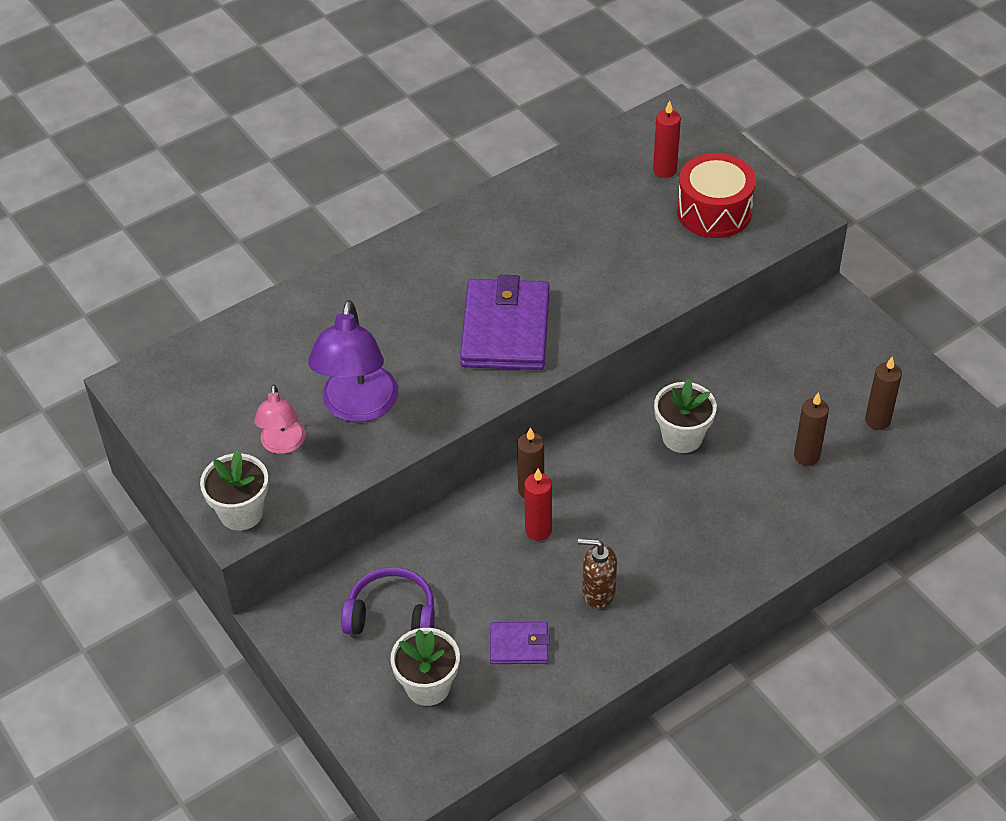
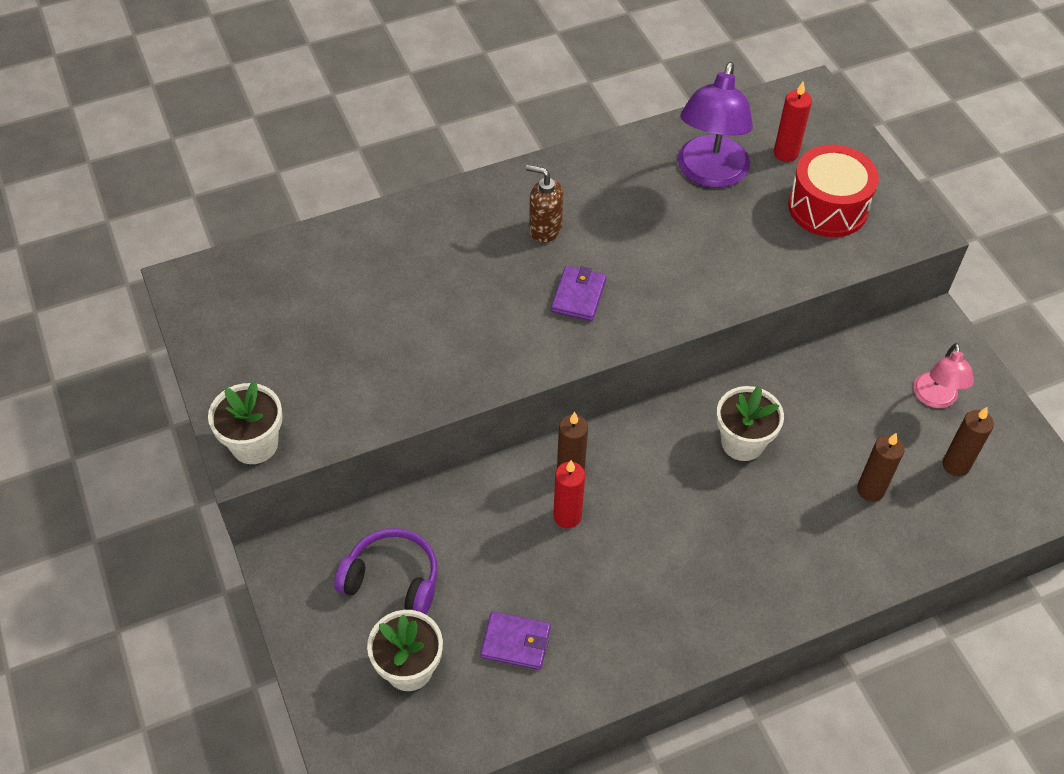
camera: 10 degrees right, 5 degrees up
pink lamp [254,384,306,454] -> pink lamp moved to [913,343,974,408]
purple lamp [308,300,398,422] -> purple lamp moved to [678,62,753,188]
purple wallet [460,275,550,370] -> purple wallet [551,266,606,321], size x0.49
brown soap dispenser [578,538,617,608] -> brown soap dispenser moved to [526,165,564,243]

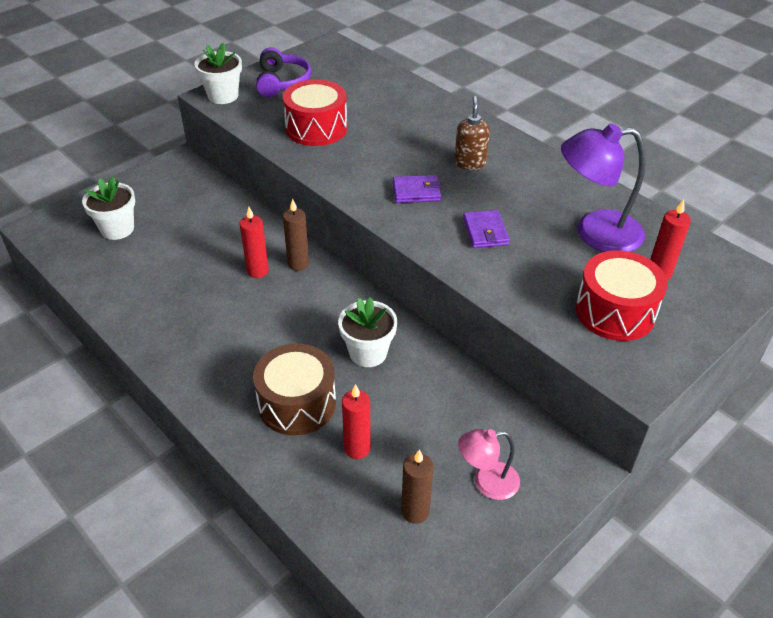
camera: 70 degrees right, 10 degrees down
purple headphones [334,528,438,614] -> purple headphones moved to [256,47,311,97]
purple wallet [480,611,551,670] -> purple wallet moved to [463,210,510,248]
brown candle [857,433,905,502] -> red candle [342,384,371,459]
none -> brown drum [253,343,336,436]
none -> red drum [283,79,347,146]

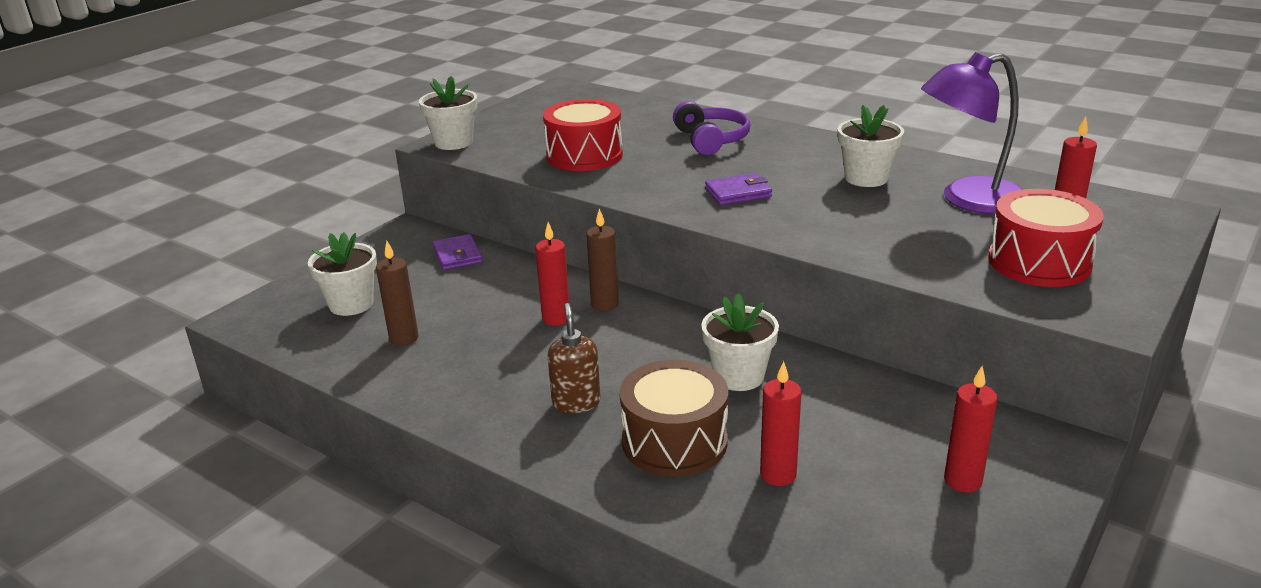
camera: 10 degrees left, 15 degrees down
purple headphones [256,47,311,97] -> purple headphones moved to [673,101,751,155]
brown candle [401,449,434,524] -> brown candle moved to [376,241,419,346]
brown soap dispenser [454,96,490,170] -> brown soap dispenser moved to [548,303,601,413]
pink lamp [458,429,520,500] -> red candle [944,366,998,493]
purple wallet [463,210,510,248] -> purple wallet moved to [433,234,483,270]
none -> white flower pot [837,105,904,187]

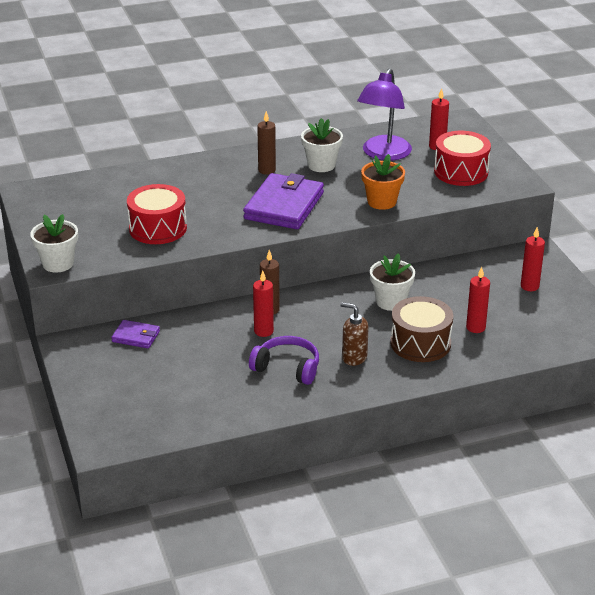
camera: 55 degrees left, 5 degrees up
white flower pot [308,232,377,316] -> none
brown candle [376,241,419,346] -> brown candle moved to [257,111,276,175]
purple headphones [673,101,751,155] -> purple headphones moved to [249,336,319,385]
purple wallet [705,173,772,205] -> purple wallet [243,173,324,229], size x2.03
none -> orange flower pot [361,154,405,210]

